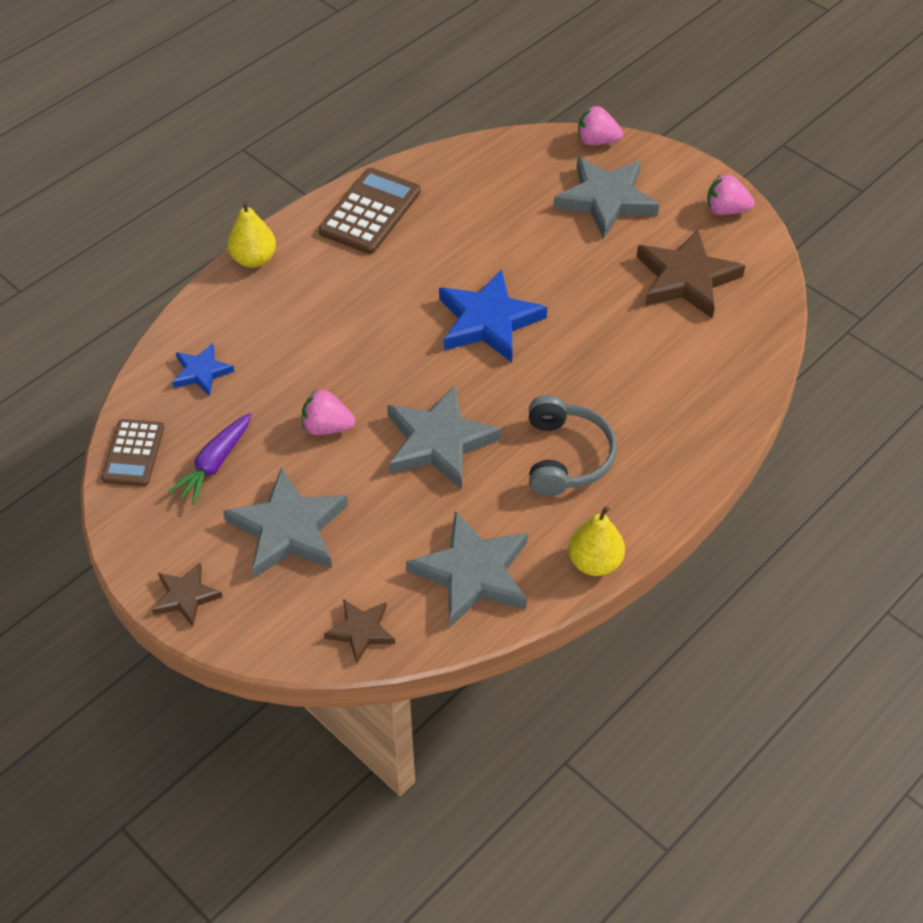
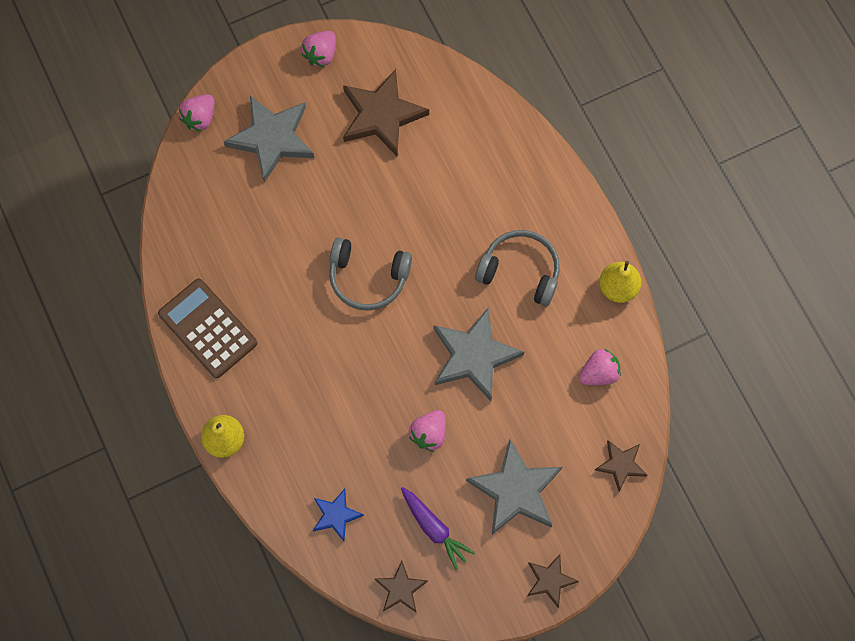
camera: 70 degrees left, 20 degrees up
brown calculator [101,419,164,486] -> brown star [375,561,428,613]
grey star [406,511,528,627] -> pink strawberry [579,349,621,385]
blue star [439,269,547,362] -> grey headphones [329,238,412,311]

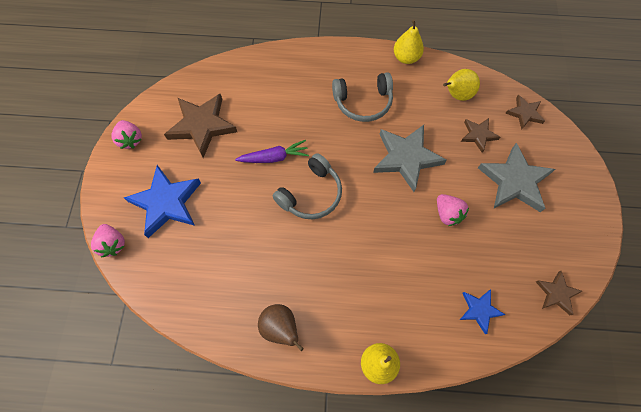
camera: 60 degrees left, 5 degrees down
brown calculator [158,279,257,378] -> brown pear [258,304,304,351]
grey star [224,96,314,183] -> blue star [124,165,201,238]
purple carrot [401,487,475,570] -> purple carrot moved to [235,140,309,163]
grey headphones [475,230,560,306] -> grey headphones turned 150 degrees counterclockwise [332,72,393,122]
brown star [527,554,579,608] -> brown star moved to [461,118,500,153]
pink strawberry [579,349,621,385] -> yellow pear [443,69,480,101]

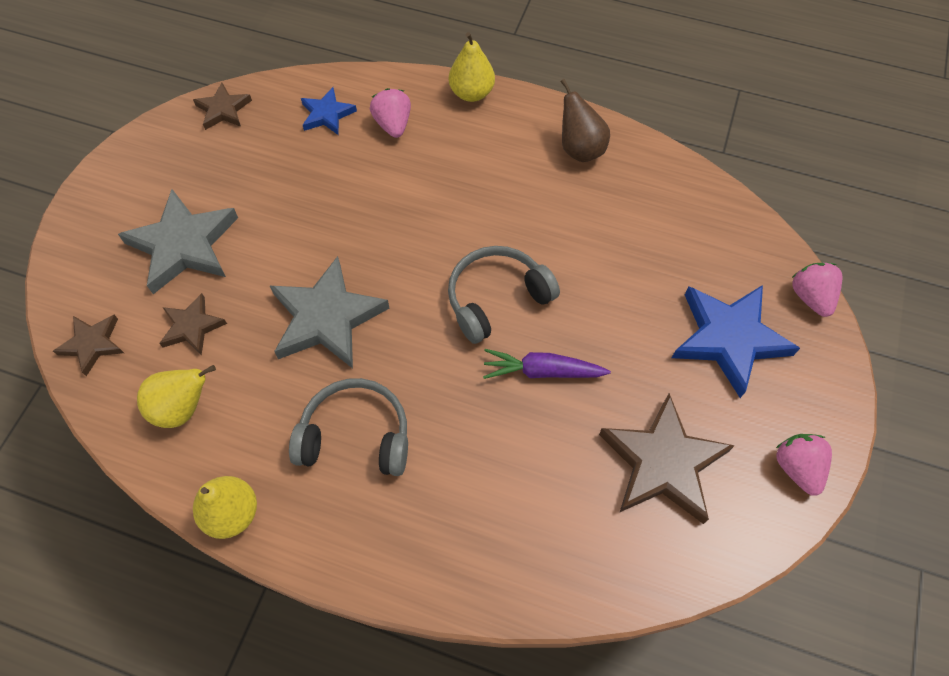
camera: 165 degrees left, 5 degrees down
pink strawberry [437,194,469,226] -> pink strawberry moved to [370,88,411,138]

